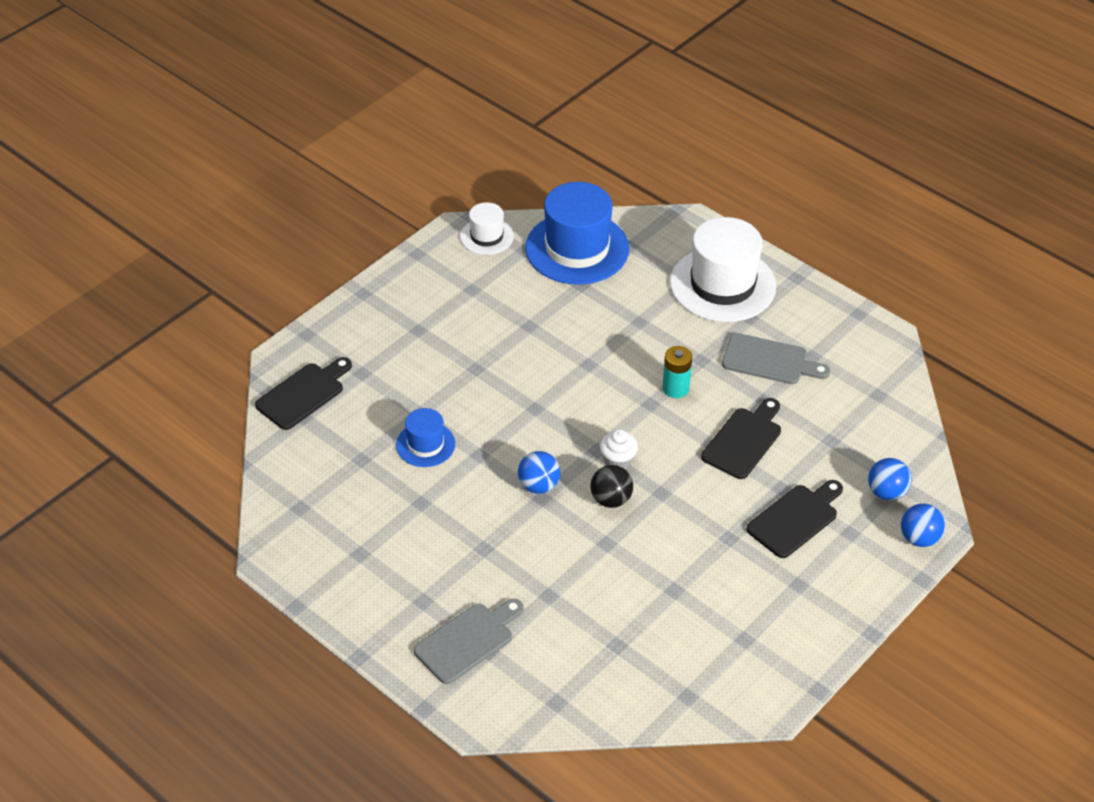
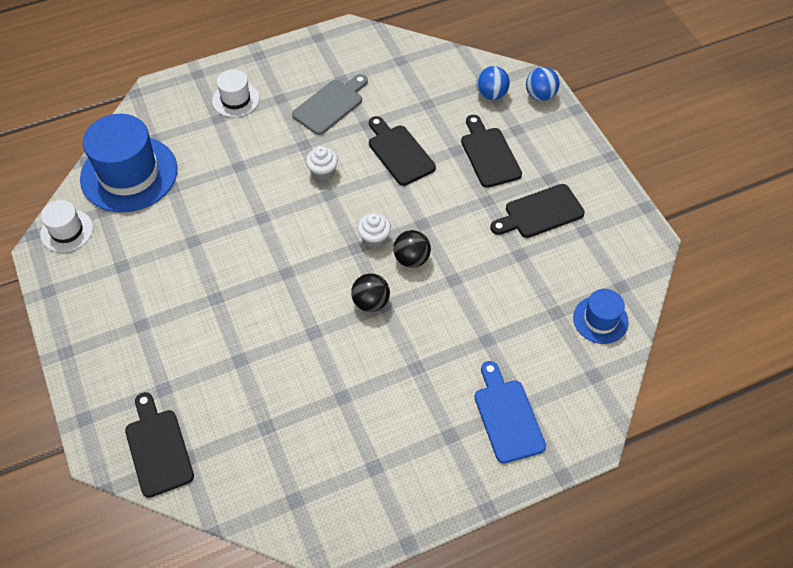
camera: 65 degrees left, 10 degrees up
blue hat [396,408,455,467] -> blue hat moved to [573,289,629,344]
grey cutting board [414,599,524,684] -> blue cutting board [474,361,546,463]
blue ball [518,451,560,494] -> black ball [351,273,390,312]
turquoise battery [662,346,692,398] -> white cupcake [306,146,338,181]
white hat [670,217,776,322] -> white hat [212,69,259,117], size x0.52
none -> black cutting board [490,184,585,238]

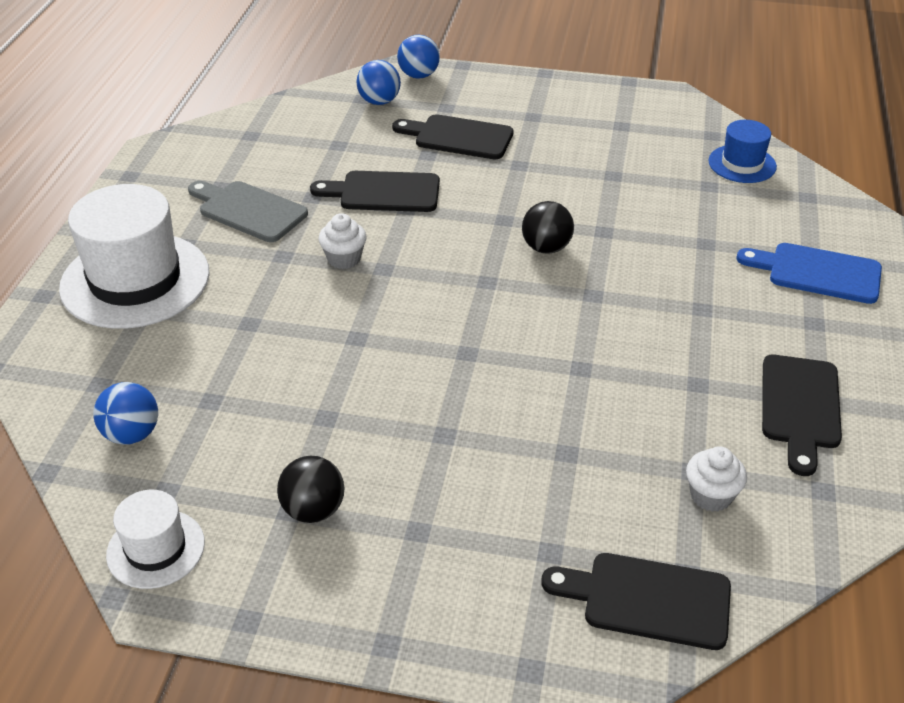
camera: 55 degrees left, 15 degrees down
blue hat [80,114,178,213] -> blue ball [93,382,158,444]
white hat [212,69,259,117] -> white hat [59,184,210,329], size x1.93
grey cutting board [292,74,368,135] -> grey cutting board turned 45 degrees counterclockwise [188,181,308,242]
black ball [351,273,390,312] -> black ball moved to [277,455,344,523]
white cupcake [357,213,391,248] -> white cupcake moved to [686,446,747,512]
black cutting board [490,184,585,238] -> black cutting board moved to [762,355,842,476]

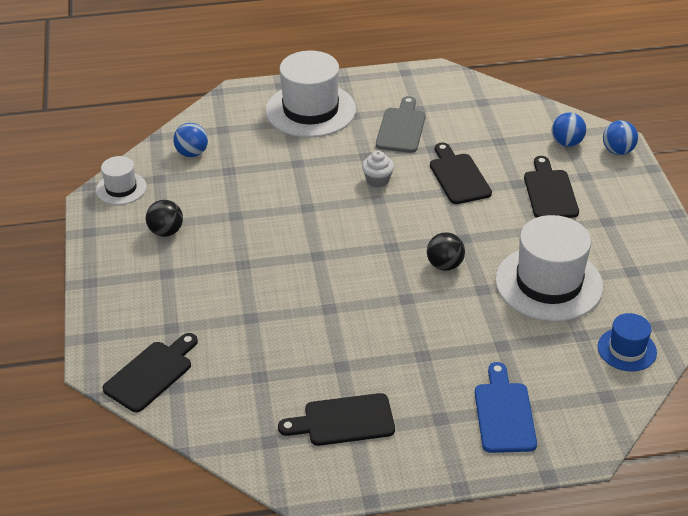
camera: 70 degrees right, 0 degrees up
black cutting board [541,553,731,650] -> black cutting board turned 45 degrees clockwise [103,333,198,412]
white cupcake [686,446,747,512] -> none
none -> white hat [495,215,603,321]

